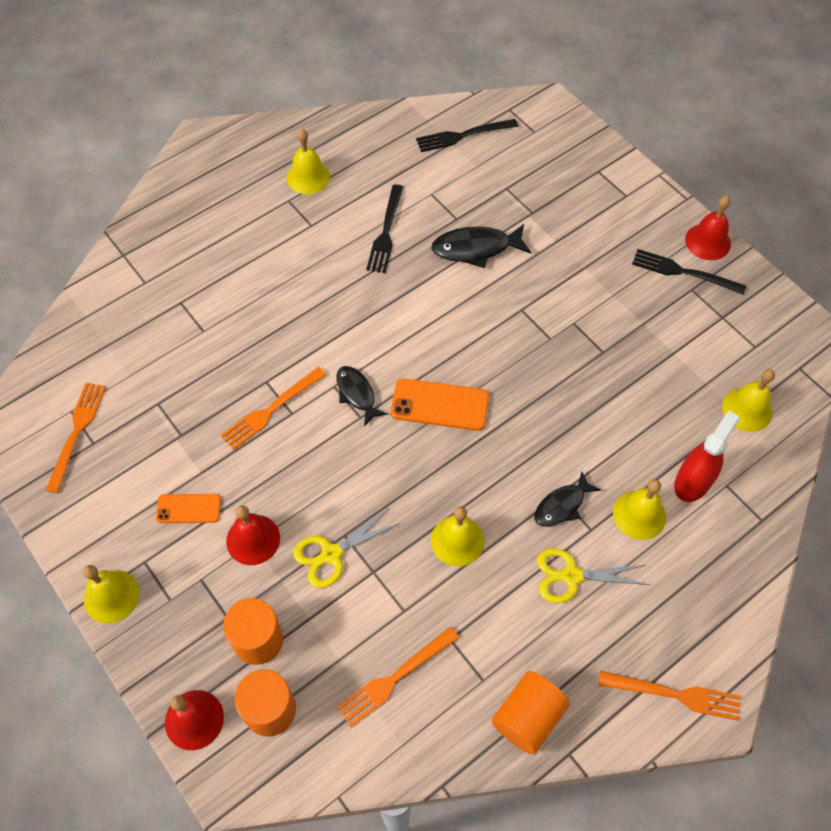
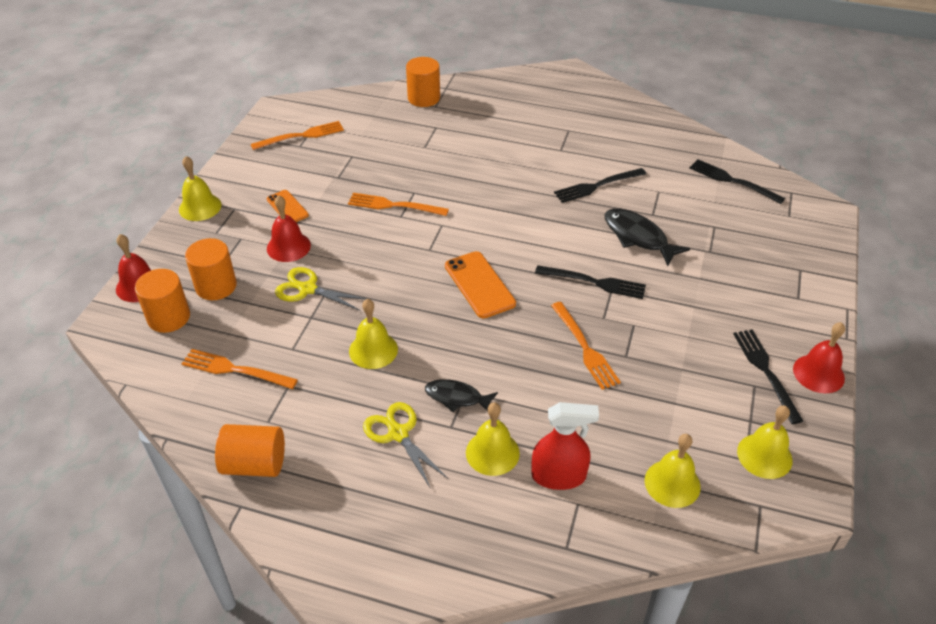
camera: 55 degrees right, 15 degrees down
yellow bell [287,129,330,194] -> yellow bell moved to [737,405,793,479]
black fish [336,366,388,426] -> none
orange fork [599,671,741,721] -> orange fork moved to [551,302,621,390]
none -> orange cylinder [406,57,440,107]
none -> black fork [535,265,646,299]

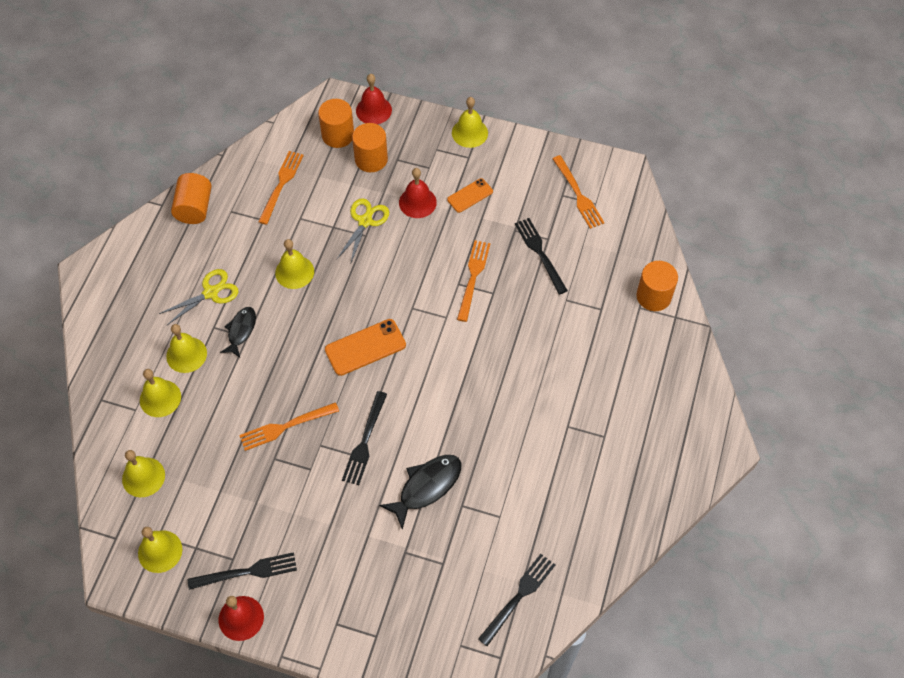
camera: 90 degrees right, 15 degrees up
red spray bottle [531,402,599,490] -> yellow bell [140,369,181,417]
black fork [554,168,646,203] -> black fork moved to [515,218,568,295]

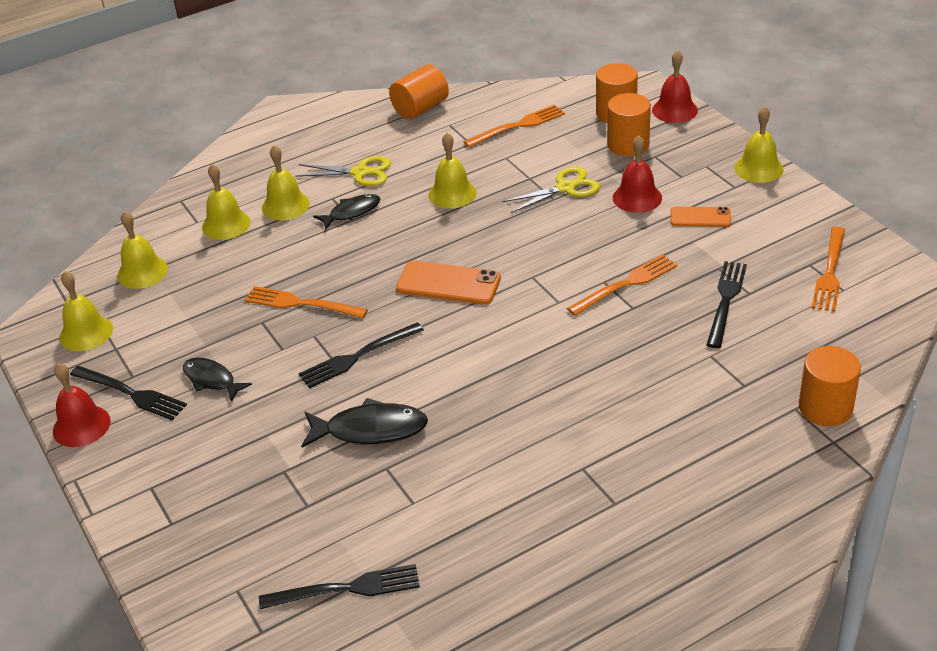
camera: 45 degrees right, 20 degrees down
none -> black fish [183,358,252,402]

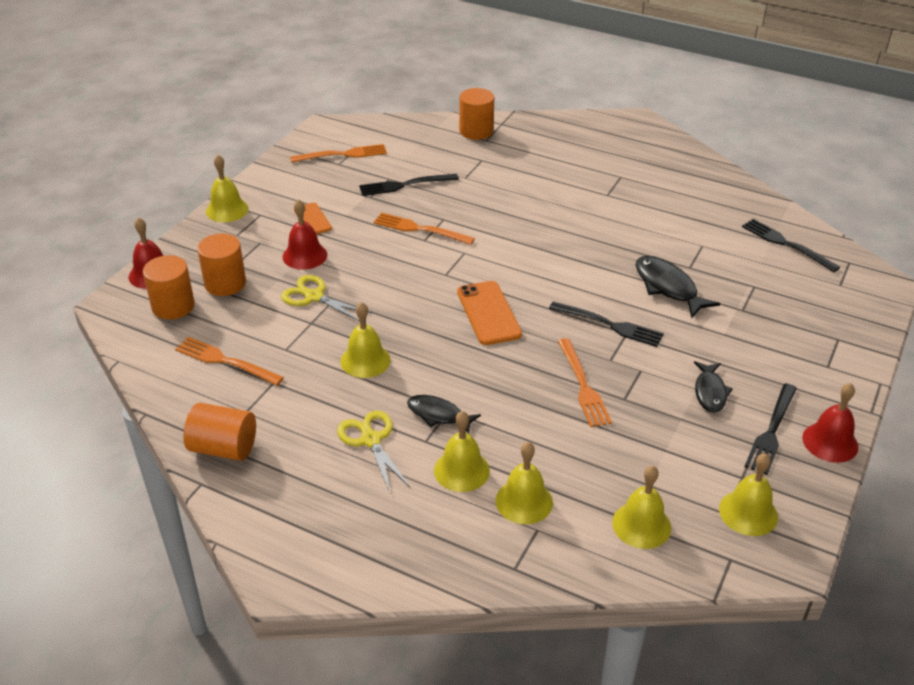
camera: 125 degrees left, 0 degrees up
black fork [70,366,187,420] -> black fork turned 150 degrees counterclockwise [744,383,797,475]

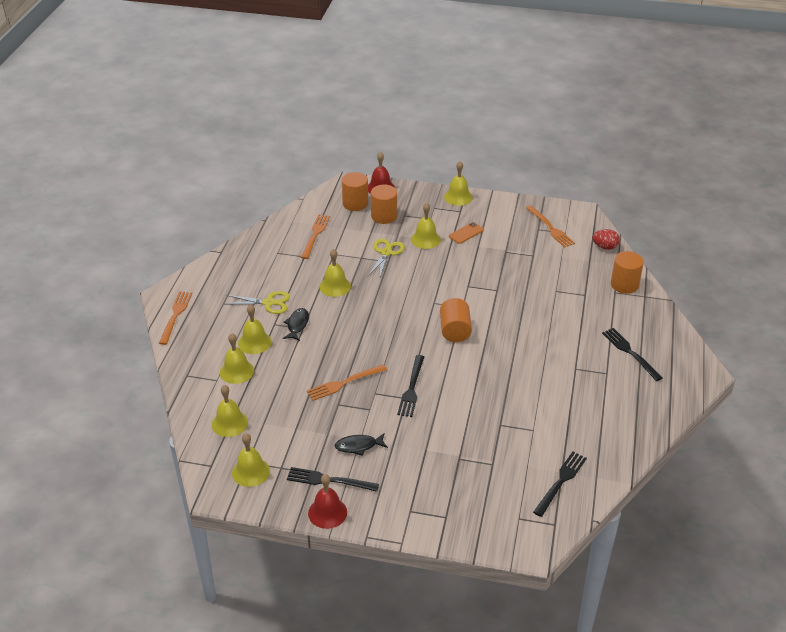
camera: 75 degrees right, 0 degrees up
orange cylinder [183,403,256,461] -> orange cylinder moved to [440,298,472,342]
red bell [282,199,327,270] -> yellow bell [411,203,441,249]
yellow scissors [337,411,411,492] -> yellow scissors turned 45 degrees clockwise [226,291,290,314]
black fork [359,174,459,196] -> black fork moved to [602,328,663,381]
orange fork [374,212,475,245] -> orange fork moved to [159,291,192,345]
orange phone [457,281,522,345] -> none
black fish [635,256,720,318] -> none
none -> red egg [593,229,620,250]

